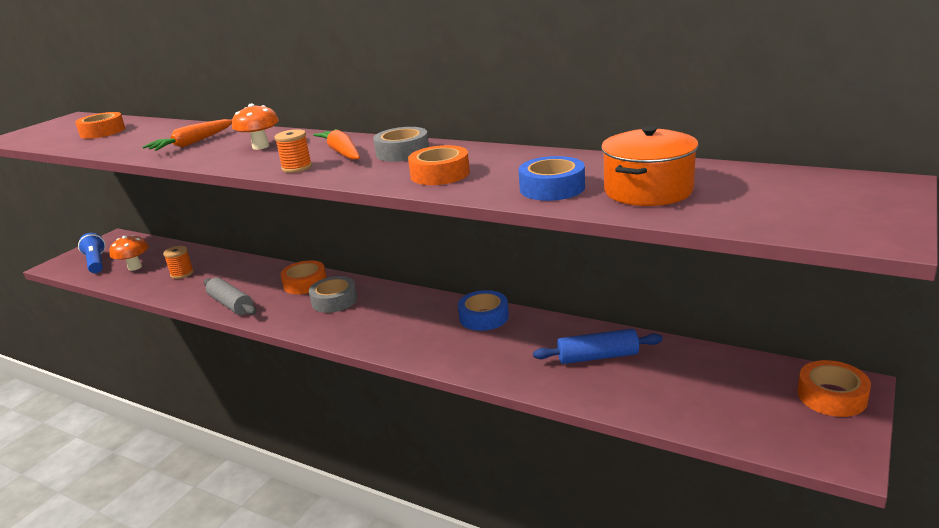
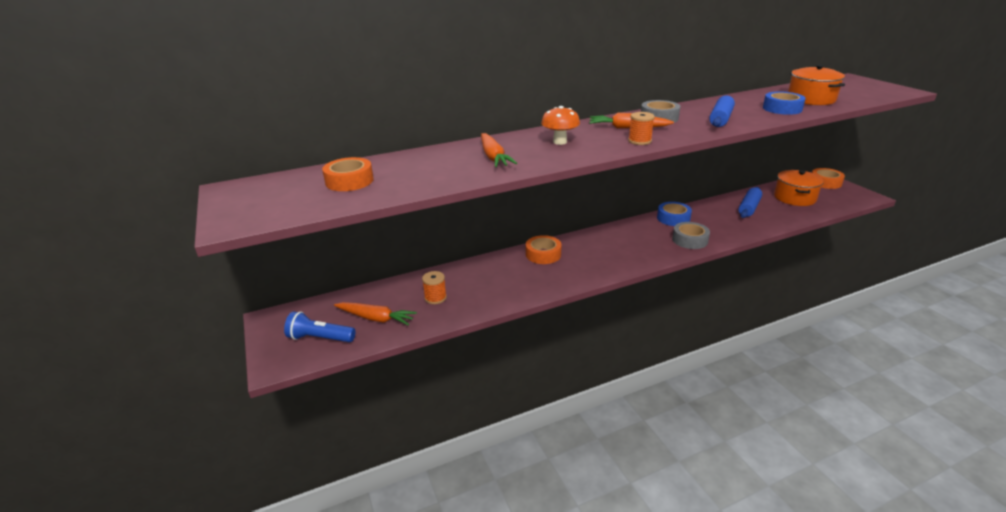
camera: 55 degrees left, 5 degrees up
orange mushroom [109,235,149,271] -> orange carrot [334,302,417,325]
grey rolling pin [204,278,256,315] -> none
grey tape [309,276,357,313] -> grey tape moved to [672,222,710,249]
orange tape [408,145,470,185] -> blue rolling pin [709,95,735,127]
none -> orange pot [774,170,824,206]

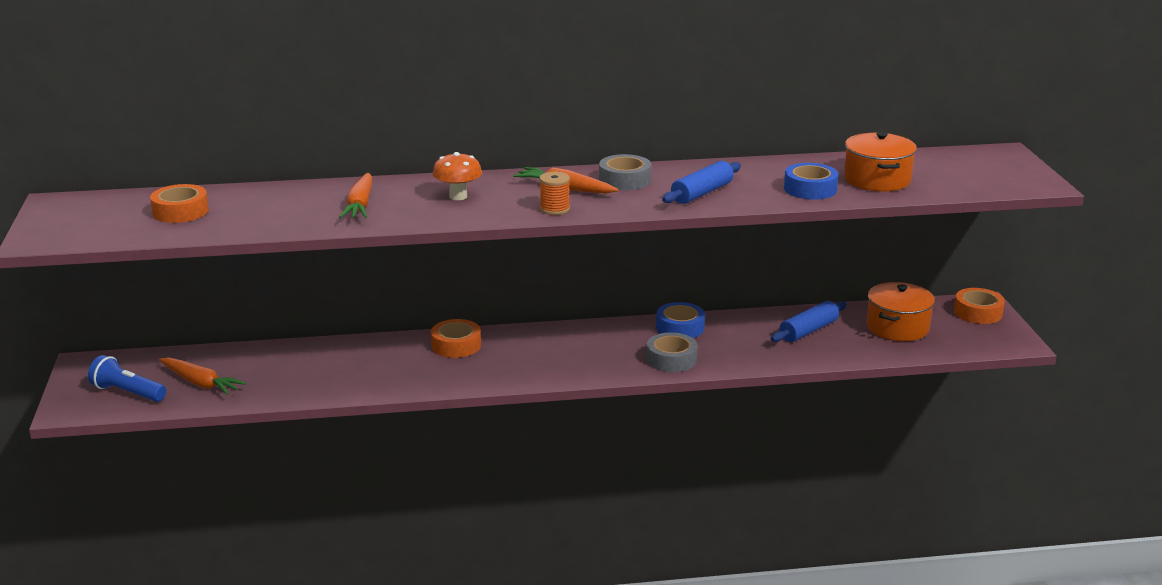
camera: 15 degrees right, 5 degrees down
orange spool [422,271,447,304] -> none

